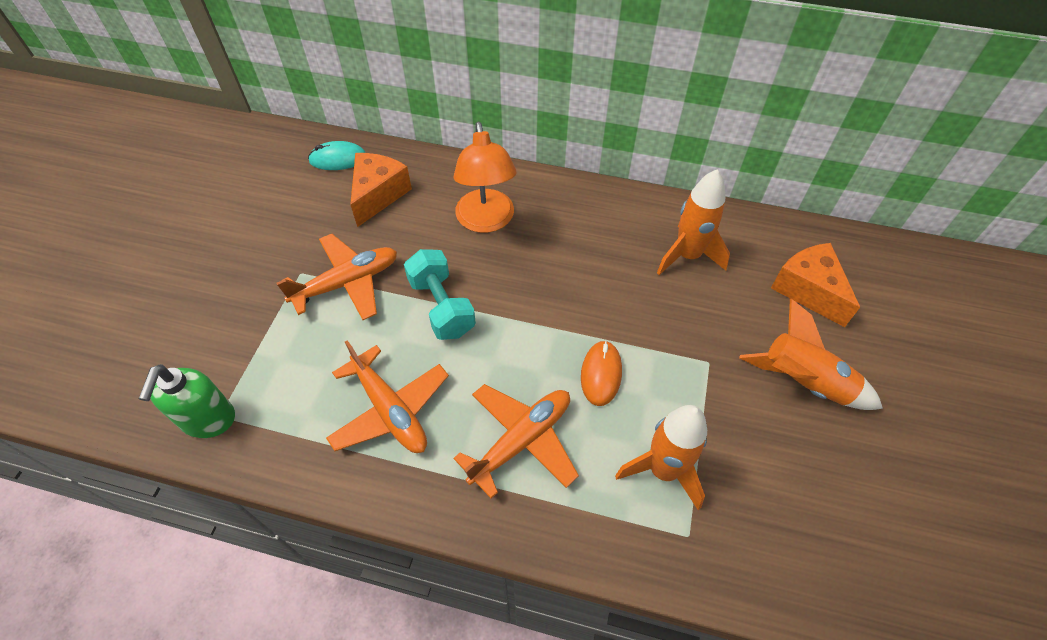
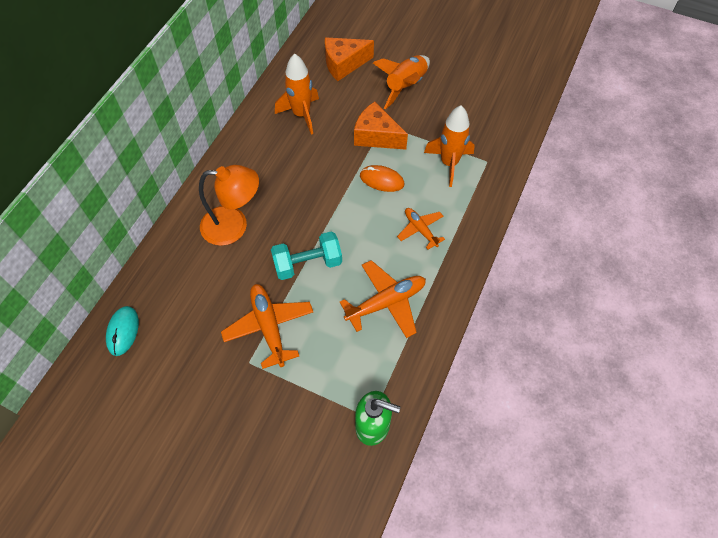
camera: 80 degrees left, 5 degrees up
orange cheese [350,153,412,227] -> orange cheese moved to [354,102,408,150]
orange plane [453,384,579,499] -> orange plane [397,208,445,250], size x0.62

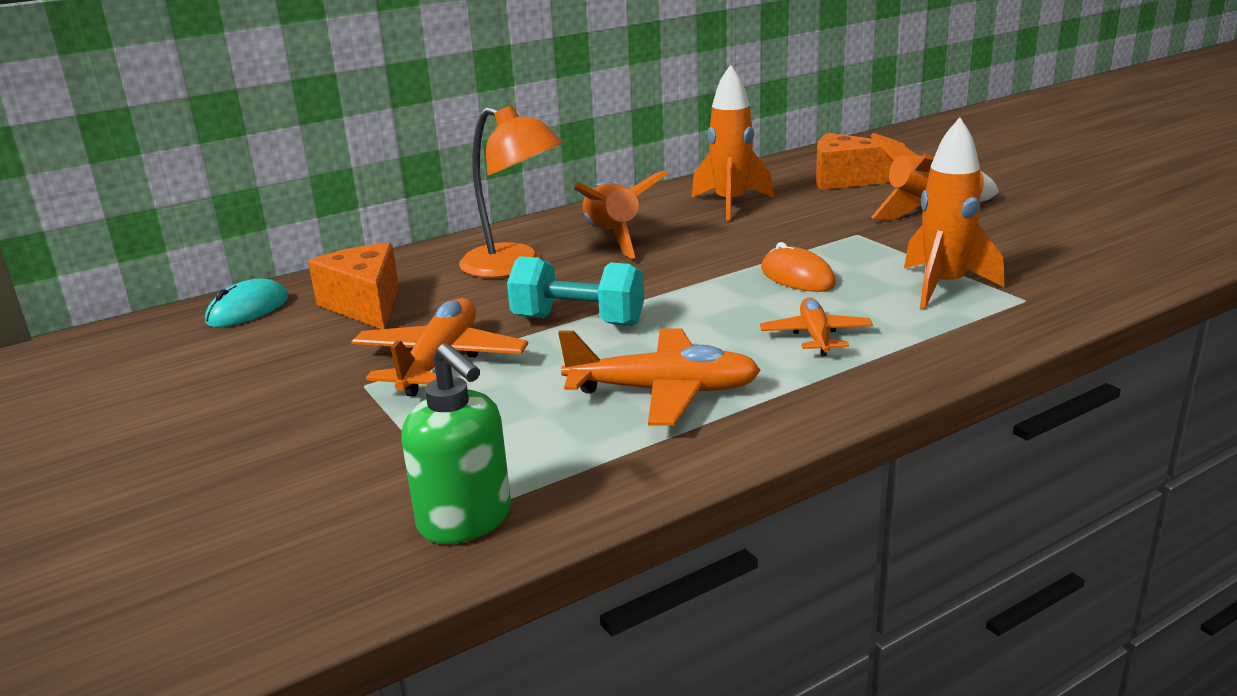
camera: 35 degrees right, 35 degrees down
orange cheese [354,102,408,150] -> orange cheese moved to [308,243,399,329]
none -> orange rocket [574,170,668,259]

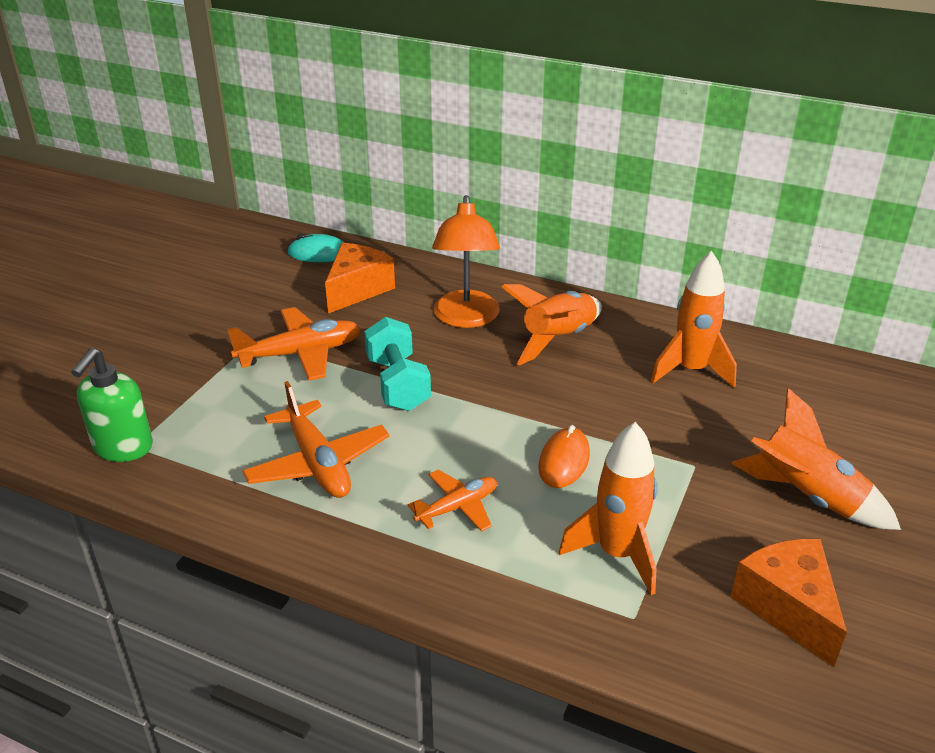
camera: 55 degrees right, 10 degrees up
orange cheese [816,133,905,190] -> orange cheese moved to [731,539,847,667]

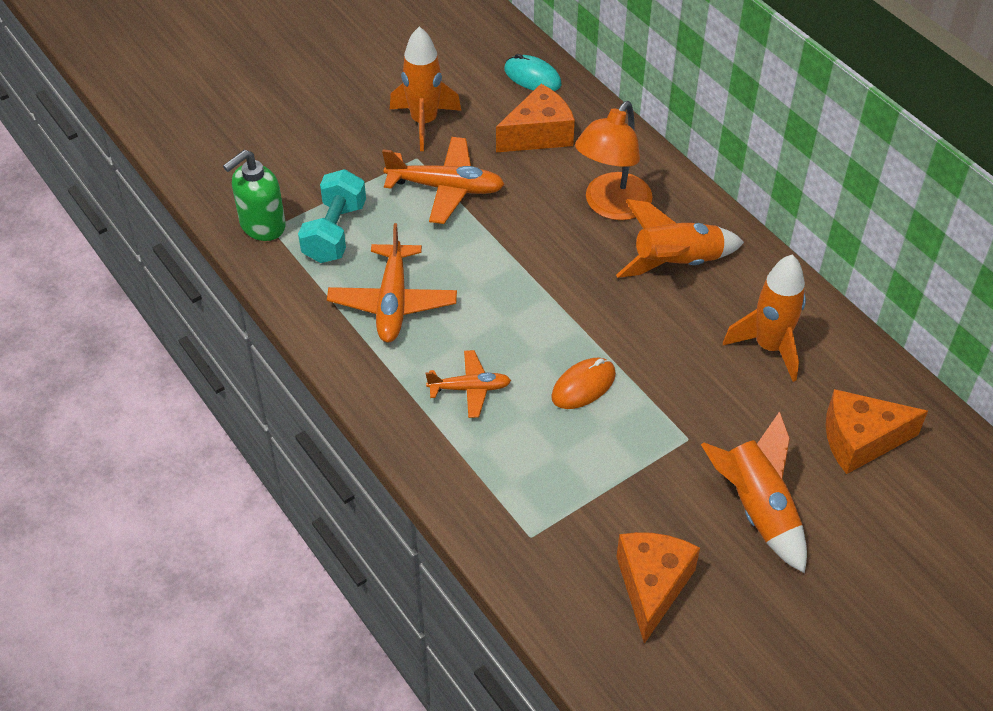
camera: 30 degrees right, 15 degrees up
turquoise dumbbell [364,317,431,411] -> turquoise dumbbell moved to [298,169,366,263]
orange rocket [559,422,657,595] -> orange rocket moved to [390,26,461,151]
none -> orange cheese [826,389,928,474]

